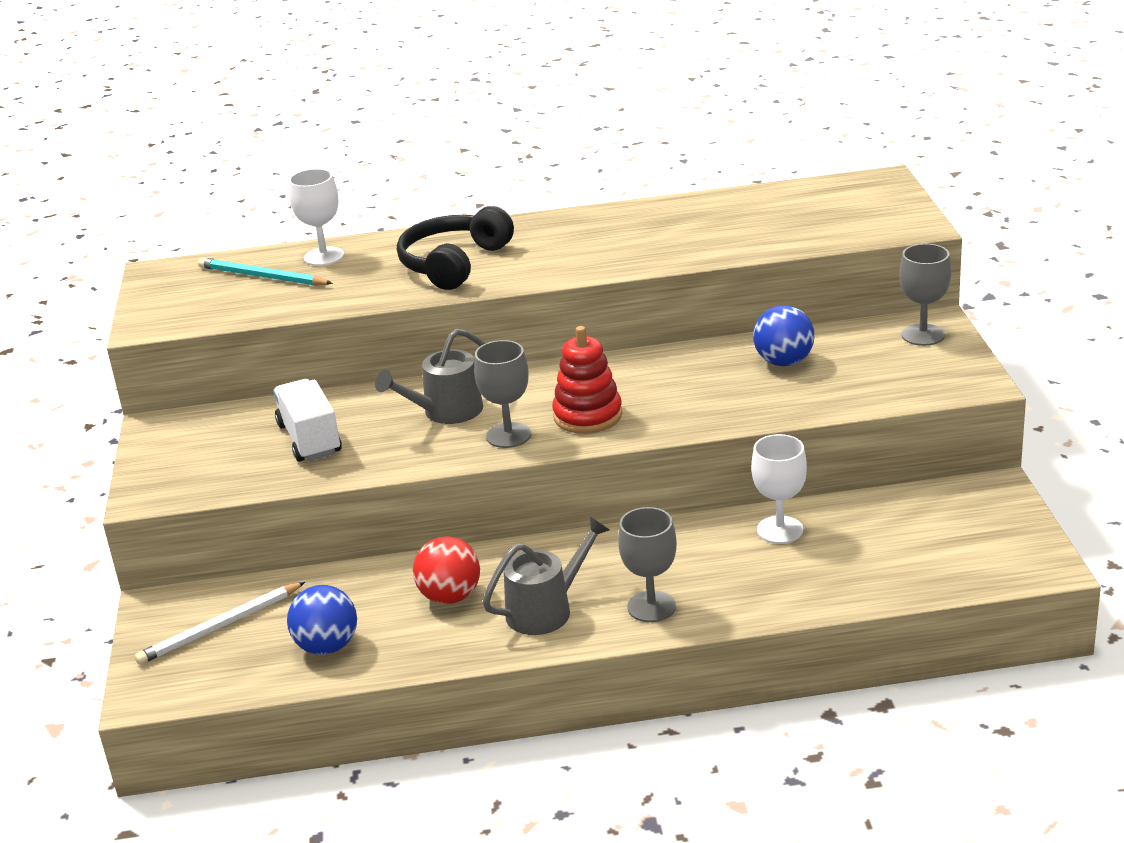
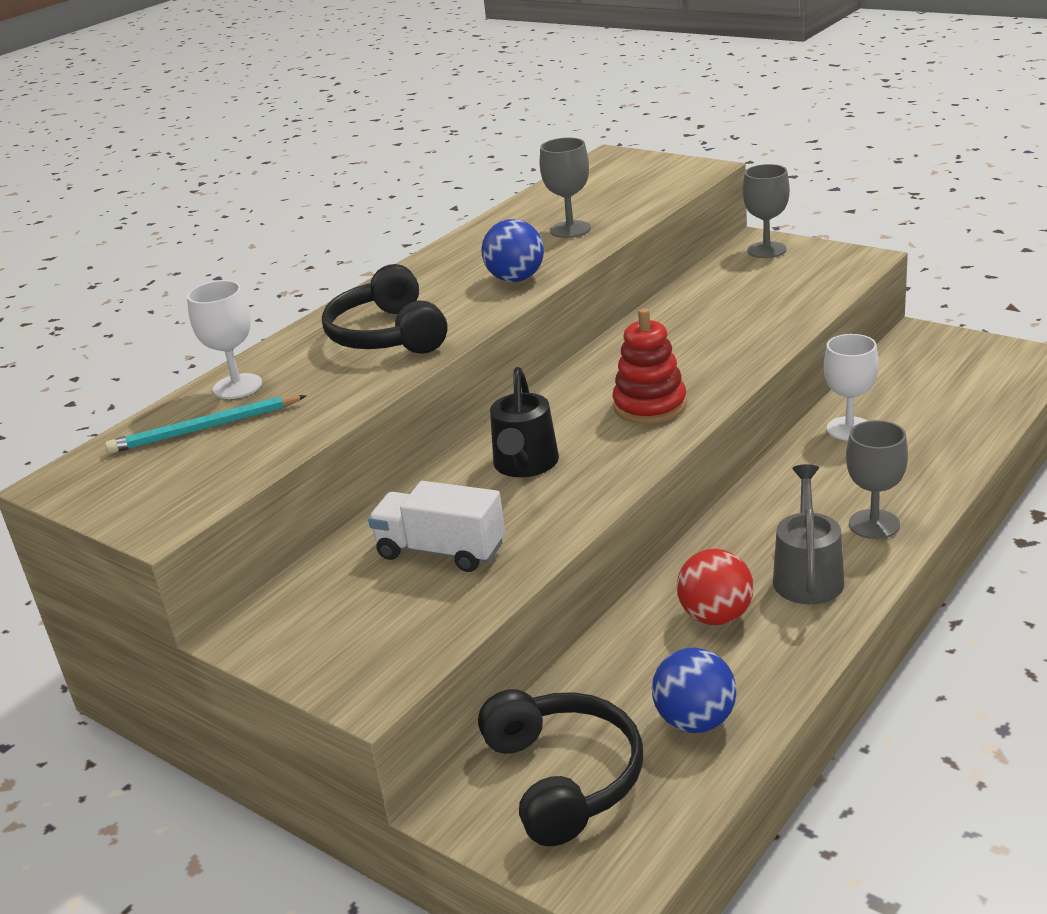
camera: 45 degrees left, 0 degrees up
white pencil [135,582,305,665] -> black headphones [478,689,643,846]
grey watering can [375,329,485,424] -> black watering can [490,367,559,477]
grey goblet [474,340,531,448] -> grey goblet moved to [540,138,591,238]
blue ball [753,305,815,366] -> blue ball moved to [481,219,544,282]

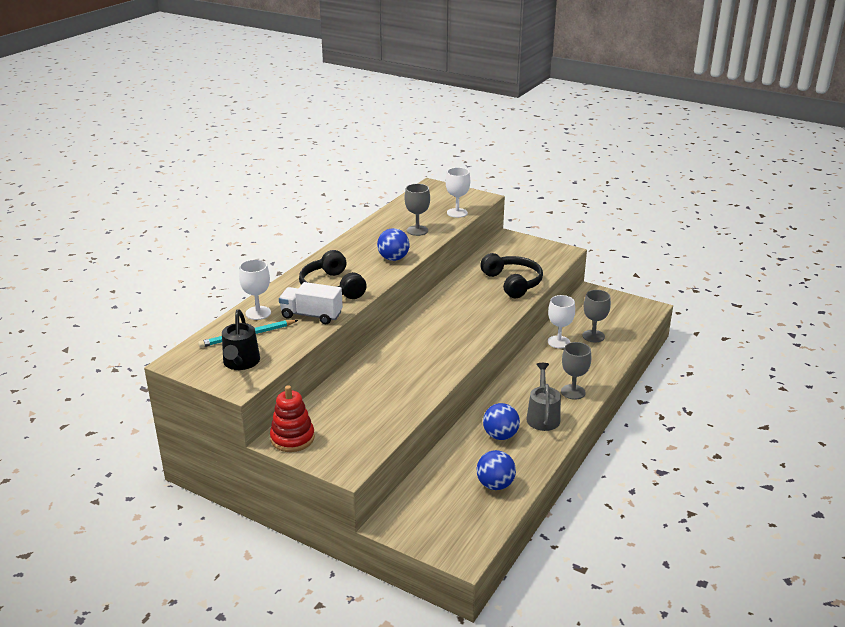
camera: 10 degrees left, 0 degrees up
white truck [368,481,505,572] -> white truck moved to [279,282,343,324]
black headphones [478,689,643,846] -> black headphones moved to [480,253,543,298]
black watering can [490,367,559,477] -> black watering can moved to [222,309,260,370]
red stacking toy [613,308,687,424] -> red stacking toy moved to [270,385,315,452]
red ball [677,549,754,625] -> blue ball [483,403,520,440]
grey goblet [743,164,790,258] -> grey goblet moved to [582,290,611,342]
none -> white goblet [446,167,470,218]

